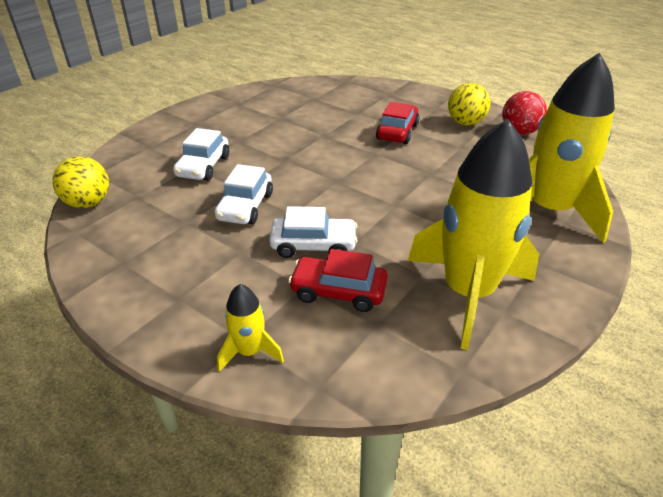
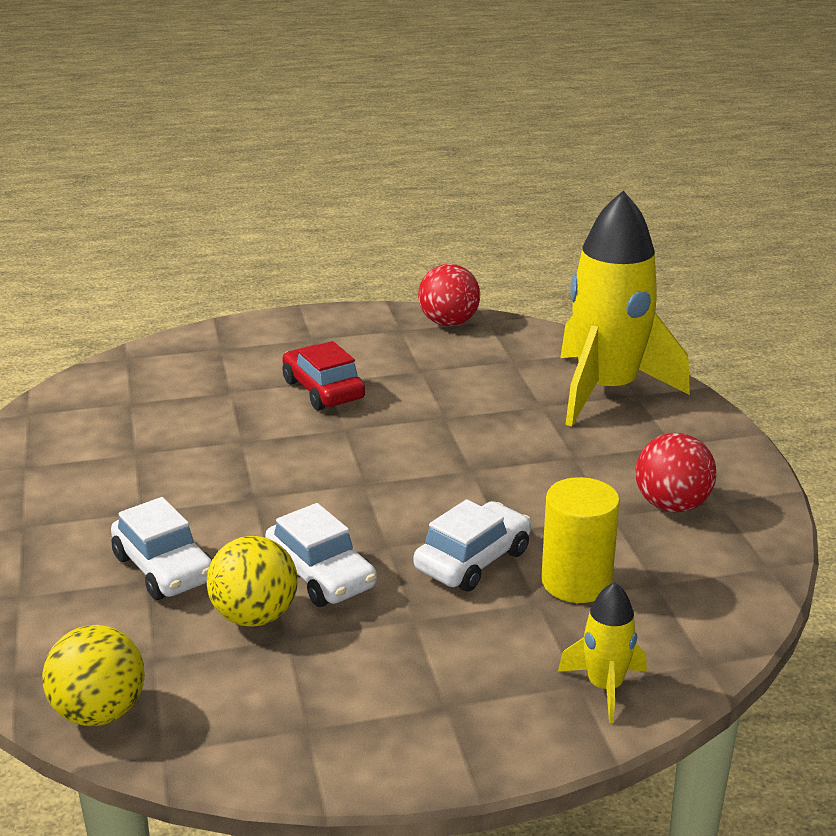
camera: 50 degrees left, 10 degrees down
red car [288,249,388,312] -> yellow cylinder [541,477,620,603]
yellow rocket [408,119,539,350] -> red ball [635,433,716,512]
yellow ball [448,83,490,126] -> yellow ball moved to [207,536,298,627]

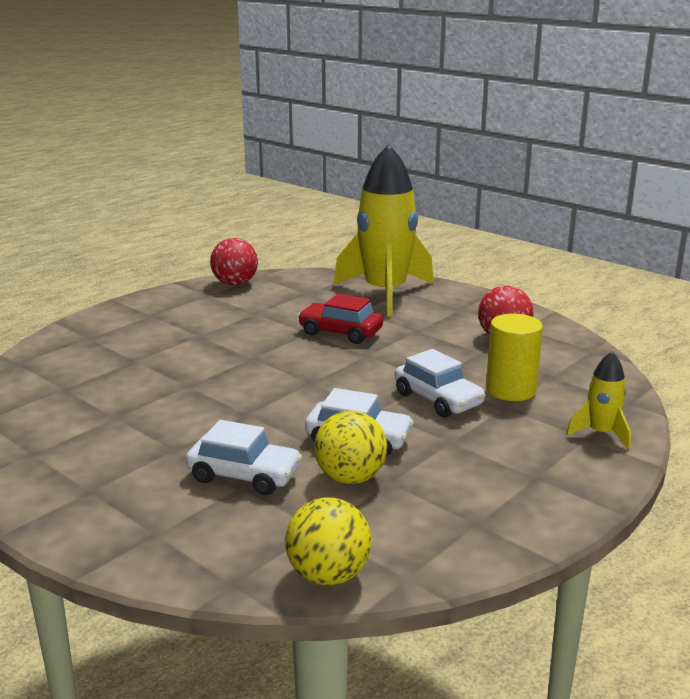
camera: 35 degrees left, 5 degrees down
red car [282,341,365,411] -> red car moved to [298,294,383,344]
white car [414,499,531,591] -> white car turned 135 degrees clockwise [395,349,485,418]

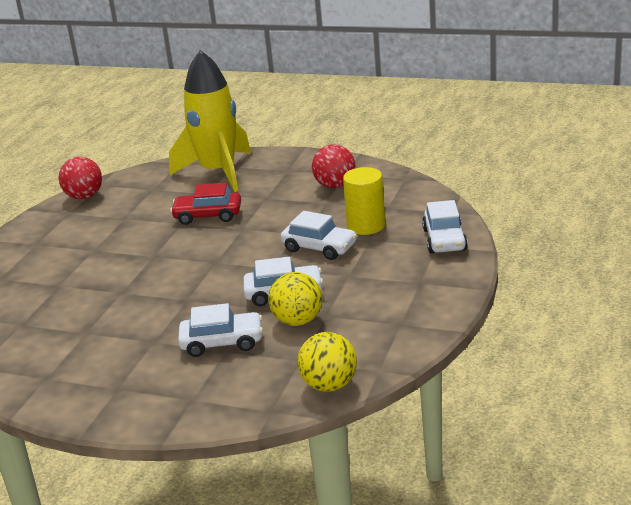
camera: 20 degrees left, 5 degrees up
yellow rocket [566,351,631,449] -> white car [422,200,468,253]

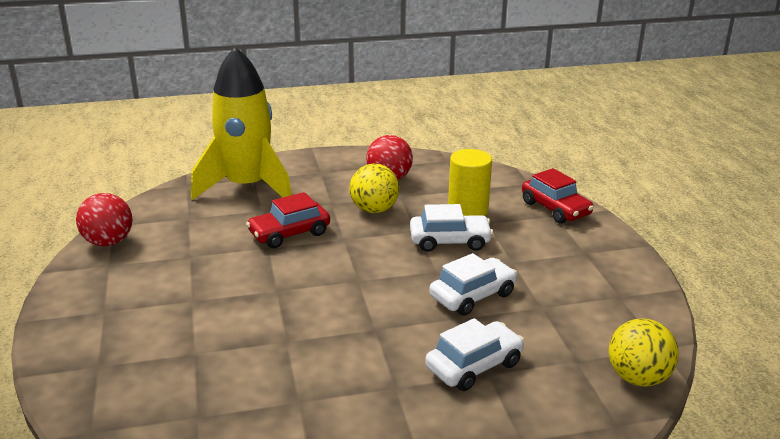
camera: 35 degrees left, 0 degrees up
yellow ball [268,272,322,326] -> yellow ball moved to [350,163,399,213]
white car [422,200,468,253] -> red car [522,168,594,224]

